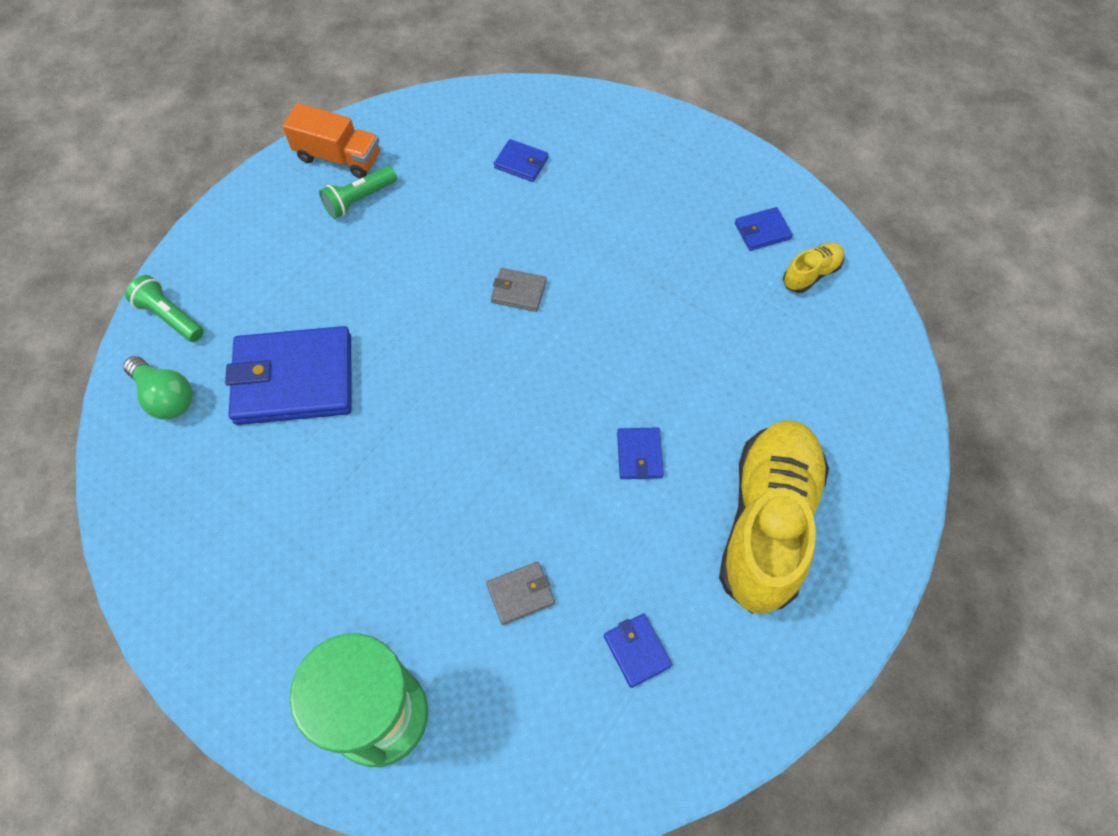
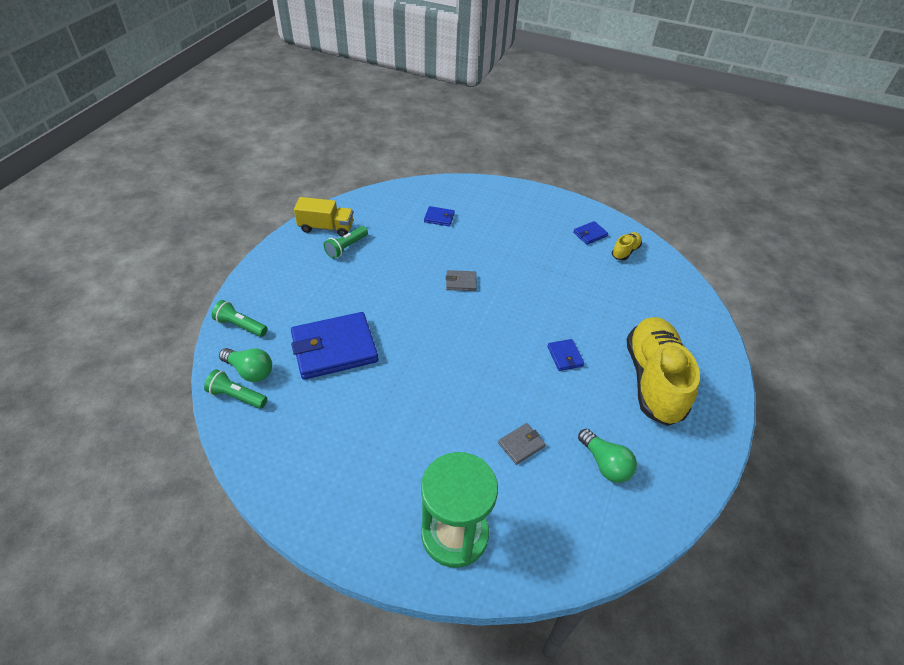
camera: 15 degrees left, 15 degrees down
orange truck [282,103,380,178] -> yellow truck [294,197,353,237]
blue wallet [604,614,672,688] -> green light bulb [578,429,637,483]
none -> green flashlight [204,369,267,409]

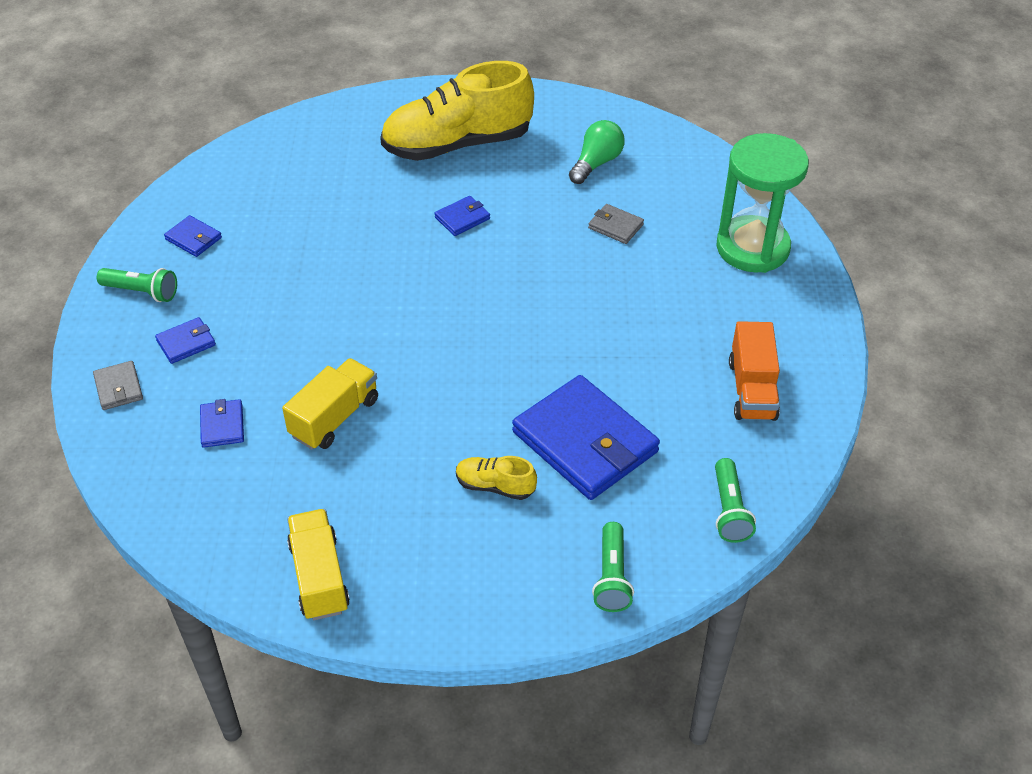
camera: 110 degrees left, 0 degrees up
green light bulb [219,348,272,382] -> none
green flashlight [323,226,368,259] -> green flashlight moved to [97,268,177,302]
grey wallet [446,270,476,291] -> grey wallet moved to [93,361,143,410]
yellow shoe [612,232,642,260] -> yellow shoe moved to [456,456,537,500]
none -> blue wallet [155,317,216,364]
none -> yellow truck [282,358,378,449]
none -> orange truck [729,321,780,421]

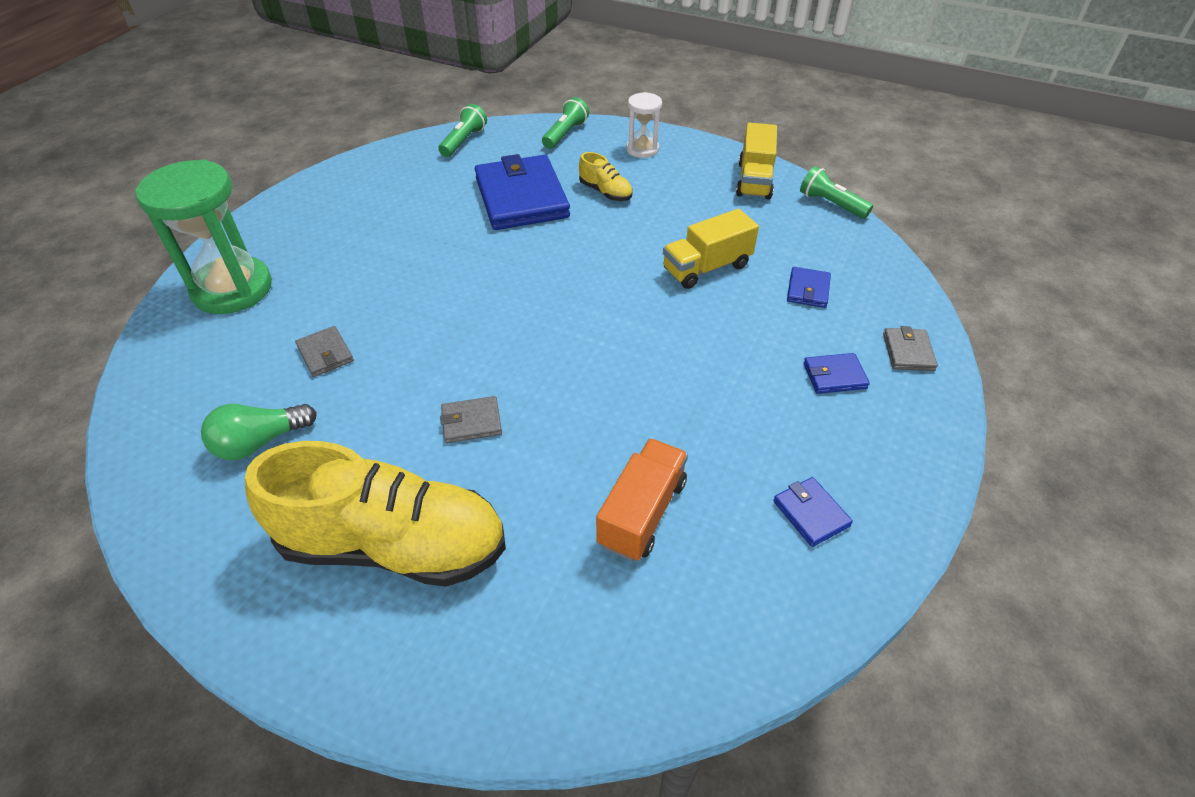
camera: 155 degrees left, 0 degrees up
green flashlight [97,268,177,302] -> green flashlight moved to [800,166,873,219]
blue wallet [434,196,490,236] -> grey wallet [440,396,502,443]
orange truck [729,321,780,421] -> orange truck moved to [596,438,688,561]
none -> white hourglass [626,92,662,158]

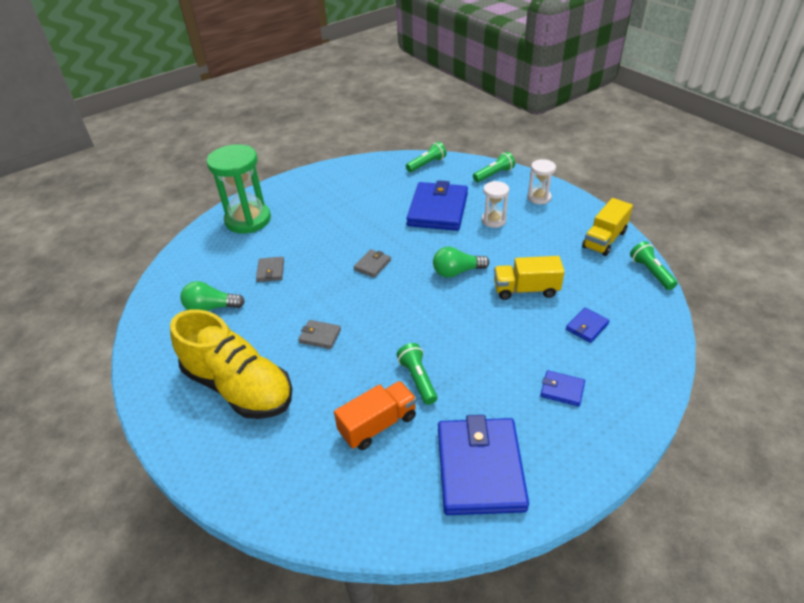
camera: 30 degrees right, 5 degrees down
yellow shoe [579,152,633,201] -> white hourglass [482,181,509,228]
blue wallet [773,477,853,547] -> blue wallet [438,415,529,515], size x2.27
grey wallet [883,326,938,371] -> grey wallet moved to [354,249,391,278]
none -> green flashlight [397,343,437,405]
none -> green light bulb [433,247,489,278]

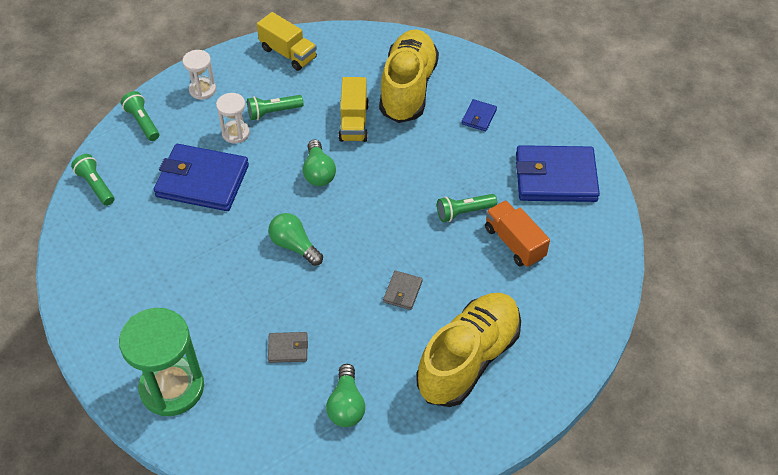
camera: 90 degrees left, 10 degrees up
grey wallet [354,249,391,278] -> green light bulb [269,213,323,266]
blue wallet [566,308,610,343] -> yellow shoe [379,29,439,123]
green flashlight [630,241,678,290] -> green flashlight moved to [247,95,303,120]

